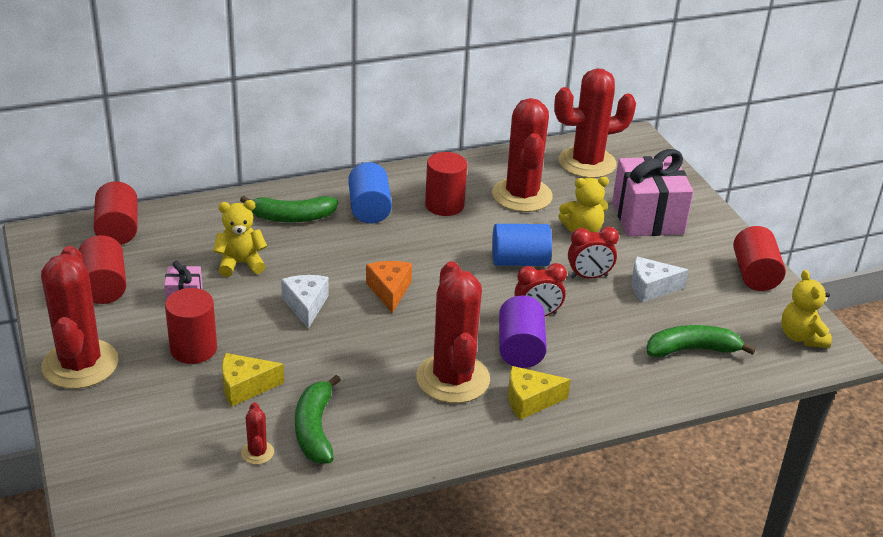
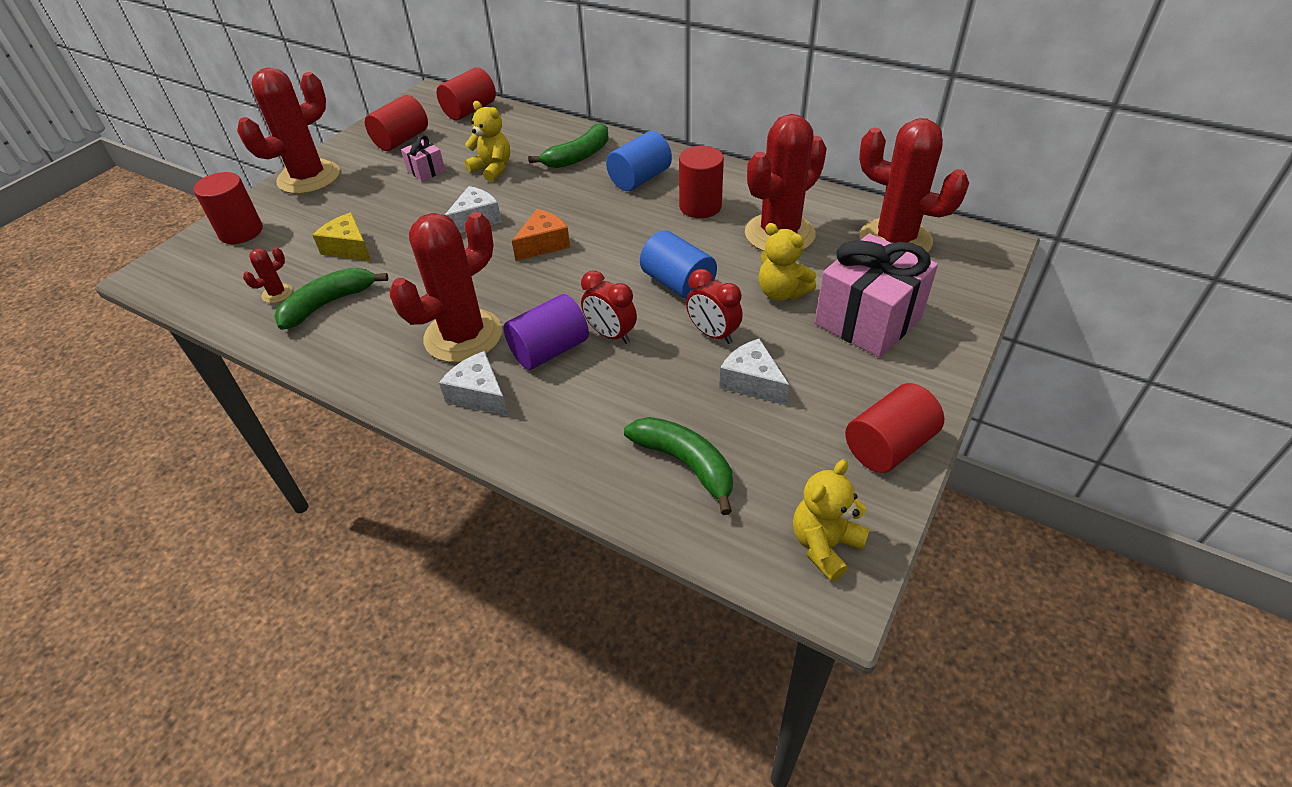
camera: 55 degrees right, 10 degrees up
red cylinder [165,288,217,364] -> red cylinder moved to [194,172,263,244]
green banana [240,196,338,223] -> green banana turned 90 degrees counterclockwise [528,123,609,168]
yellow cheese [508,366,571,420] -> white cheese [439,351,508,416]

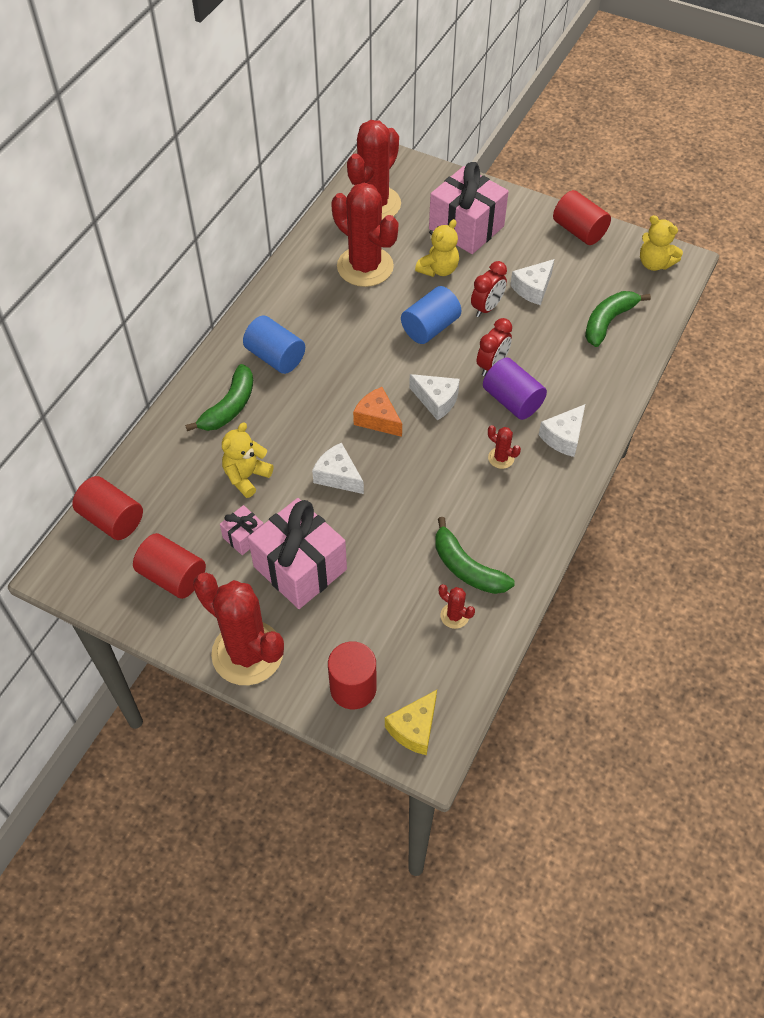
camera: 95 degrees left, 10 degrees up
yellow cheese [313,212,371,261] -> yellow cheese moved to [385,690,437,755]
red cactus [390,212,502,363] -> red cactus [488,425,521,469], size x0.41
green banana [528,123,609,168] -> green banana turned 75 degrees clockwise [185,364,253,431]
red cylinder [679,146,724,218] -> none
none -> pink gift [248,498,347,609]
none -> white cheese [409,374,460,421]

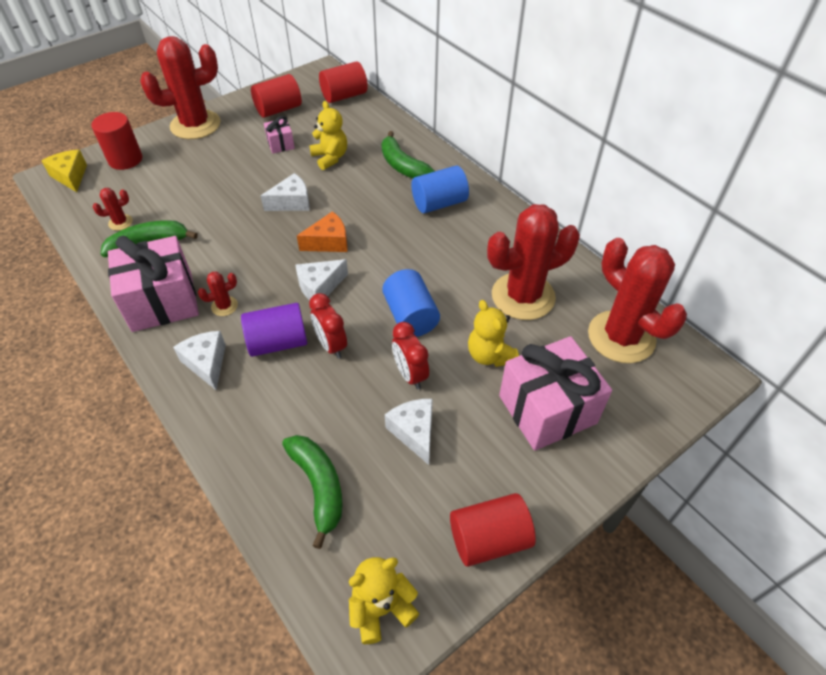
camera: 115 degrees right, 5 degrees down
pink gift [248,498,347,609] -> pink gift moved to [108,236,199,332]

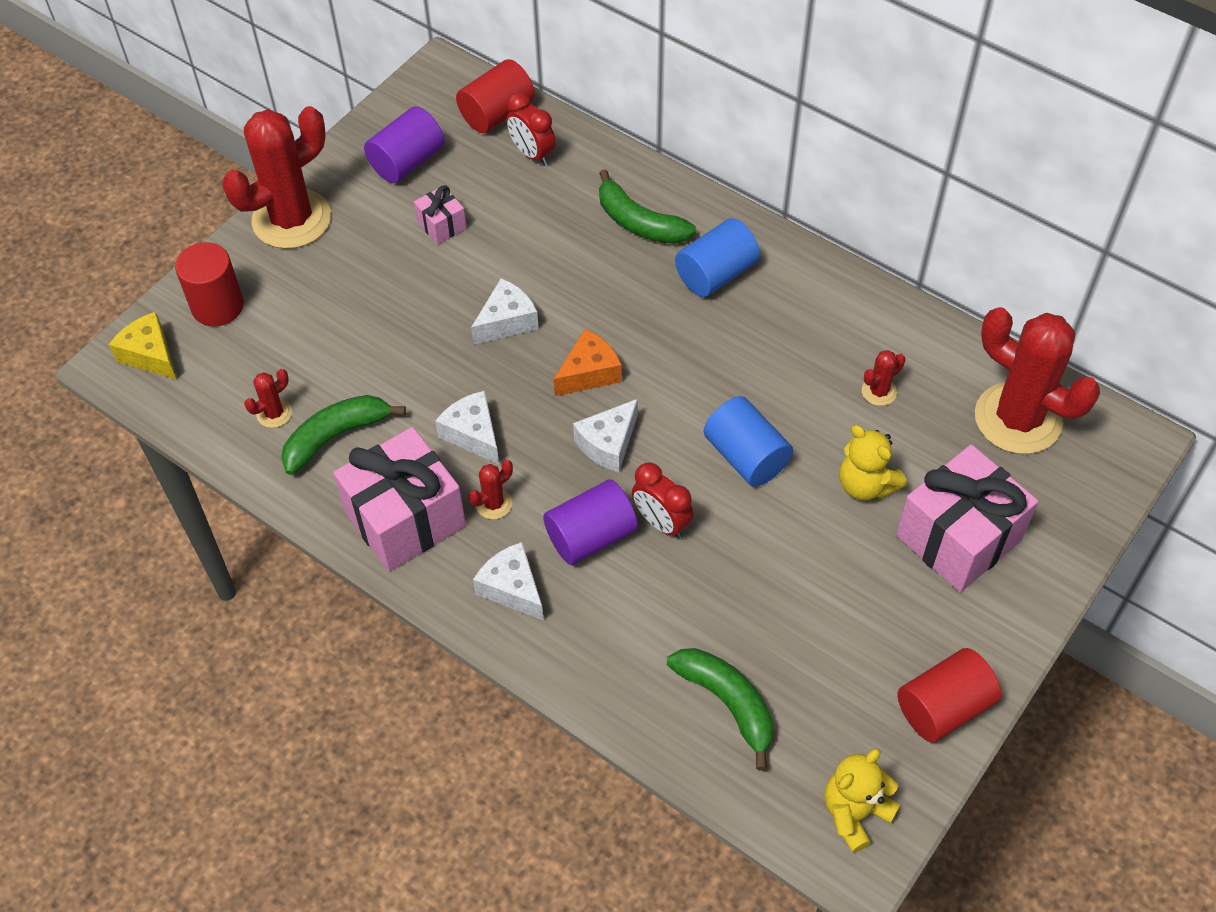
camera: 15 degrees left, 5 degrees up
red cylinder [251,74,302,118] -> purple cylinder [364,106,444,183]
yellow teddy bear [309,101,347,170] -> none
white cheese [385,399,433,465] -> white cheese moved to [435,391,499,464]
red clock [392,322,429,389] -> red clock moved to [506,92,556,166]
red cactus [487,204,580,320] -> red cactus [862,350,905,406], size x0.41

